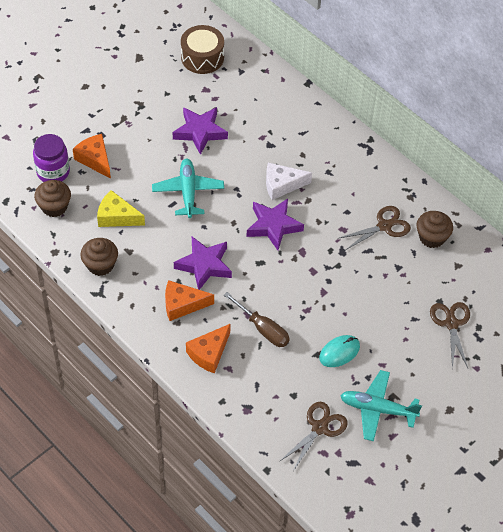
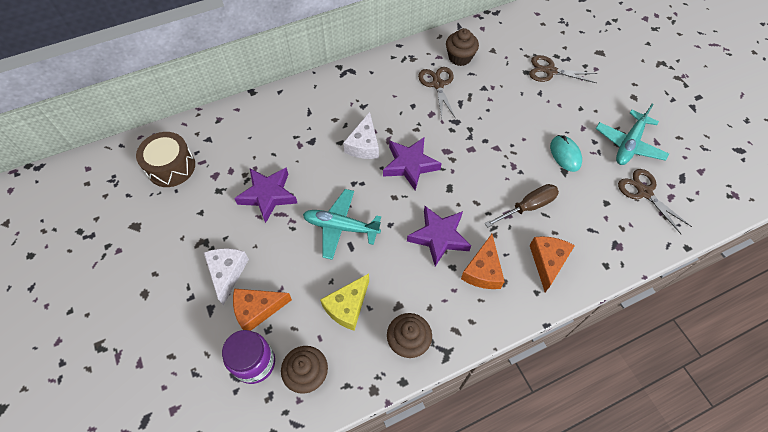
camera: 70 degrees left, 5 degrees up
orange cheese [186,323,231,374] -> orange cheese turned 135 degrees counterclockwise [530,236,575,292]
none -> white cheese [203,248,249,305]

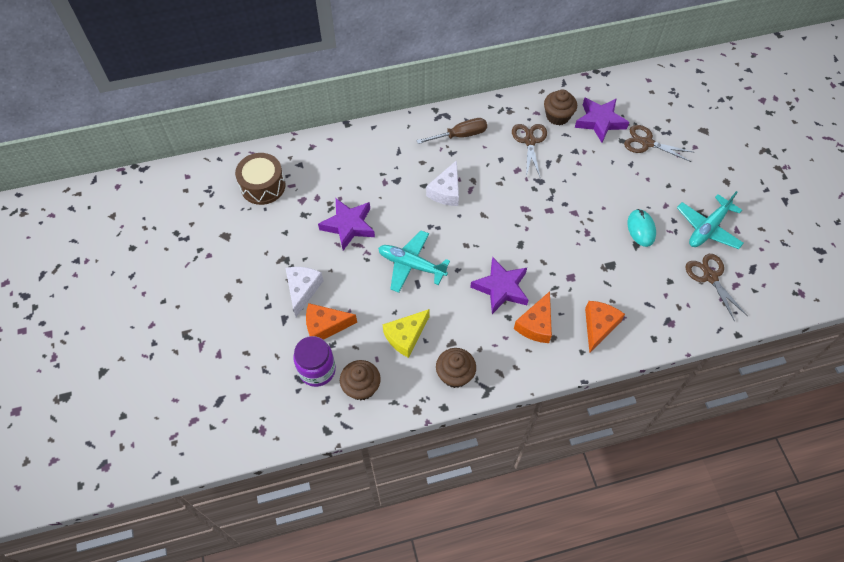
camera: 10 degrees right, 0 degrees up
purple star [383,137,442,191] -> purple star moved to [575,98,629,143]
brown screwdriver [484,184,559,228] -> brown screwdriver moved to [416,118,487,144]

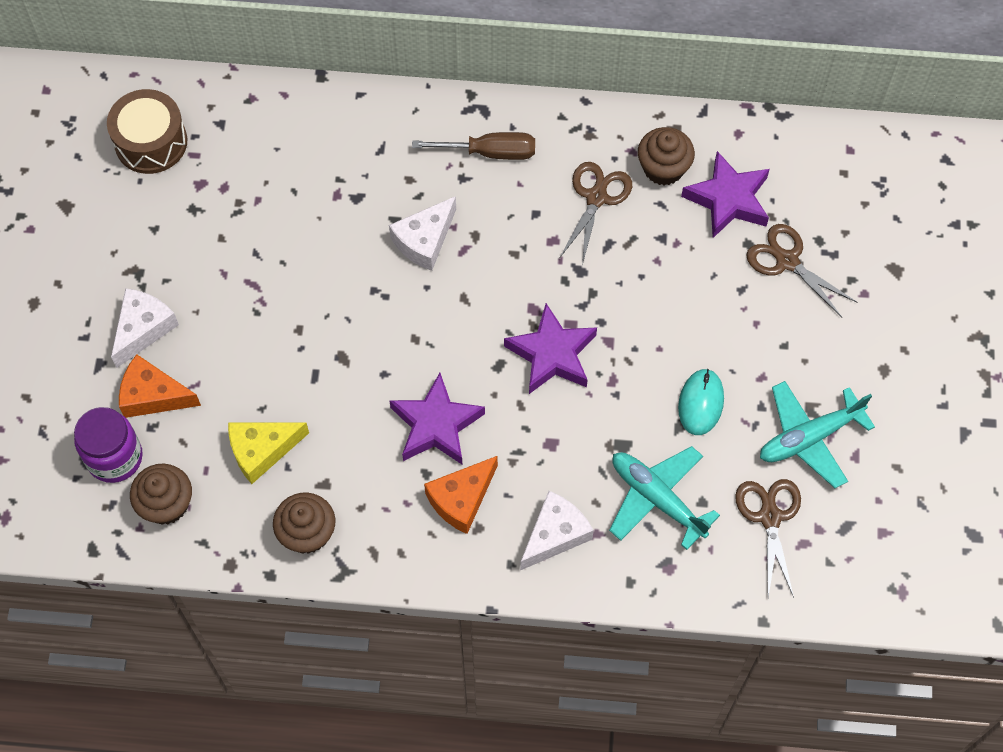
camera: 20 degrees right, 5 degrees up
purple star [318,198,375,250] -> purple star moved to [504,303,597,394]
turquoise plane [378,230,450,293] -> turquoise plane moved to [609,446,720,550]
orange cheese [585,301,625,353] -> white cheese [520,491,594,570]

